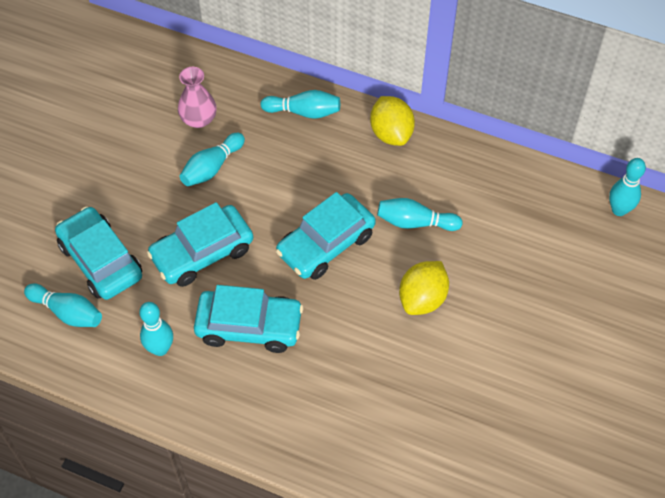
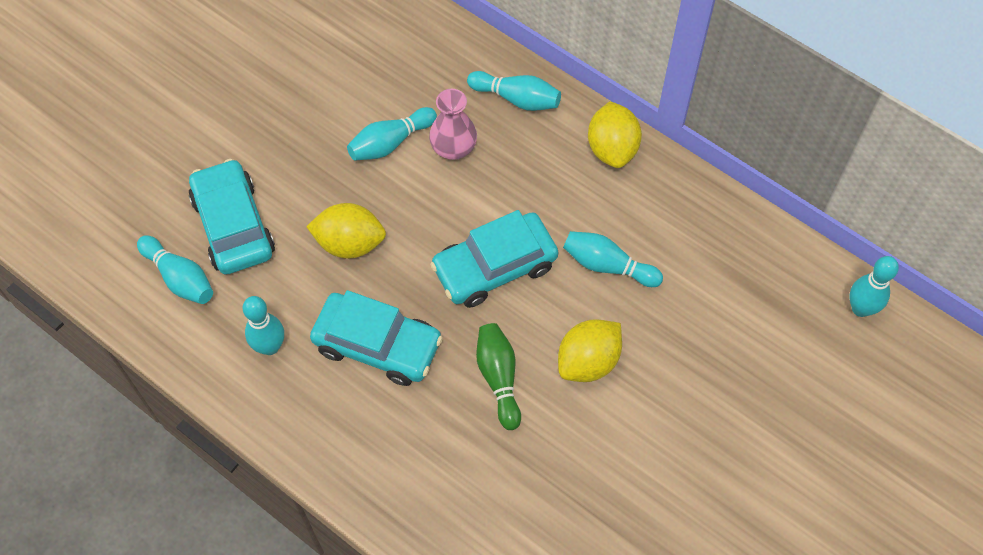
camera: 15 degrees right, 5 degrees up
turquoise car [147,202,253,287] -> yellow lemon [306,203,386,259]
pink vase [178,67,217,128] -> pink vase moved to [429,89,477,160]
none -> green bowling pin [476,323,521,430]

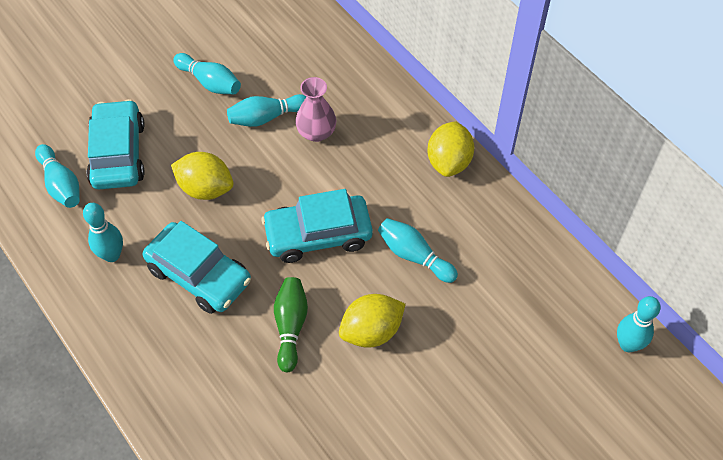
camera: 15 degrees right, 5 degrees down
turquoise bowling pin [467,71,561,111] -> turquoise bowling pin moved to [173,53,241,94]

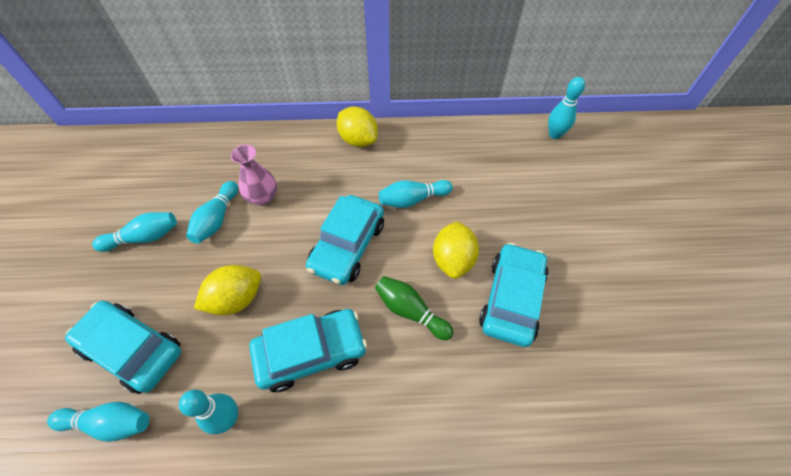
camera: 55 degrees left, 0 degrees up
none -> turquoise car [479,243,548,347]

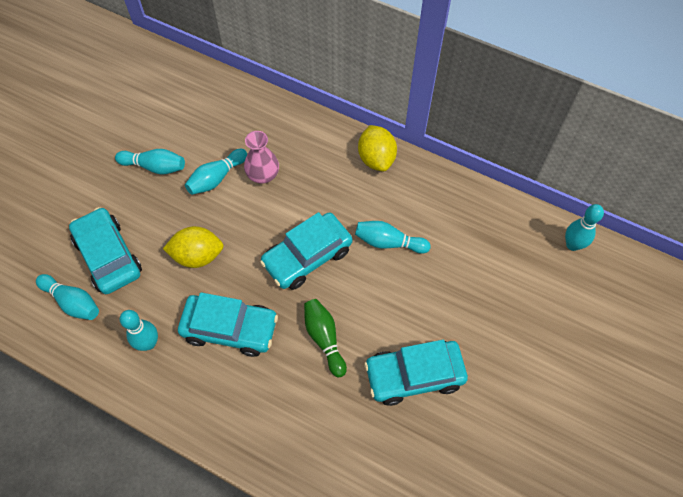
camera: 30 degrees right, 5 degrees up
yellow lemon [433,221,479,279] -> none
turquoise car [479,243,548,347] -> turquoise car turned 150 degrees counterclockwise [364,340,468,406]

